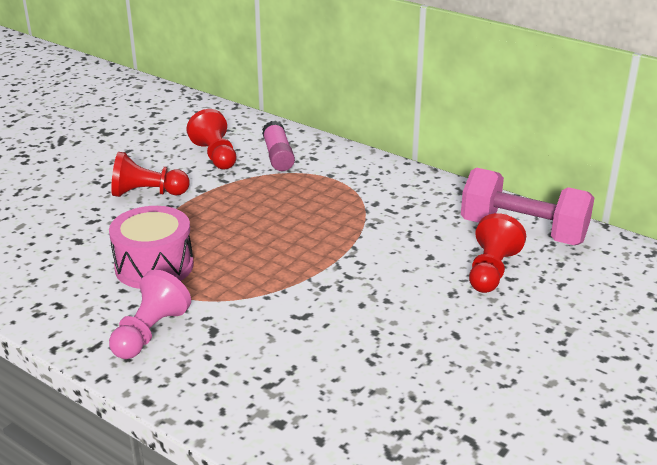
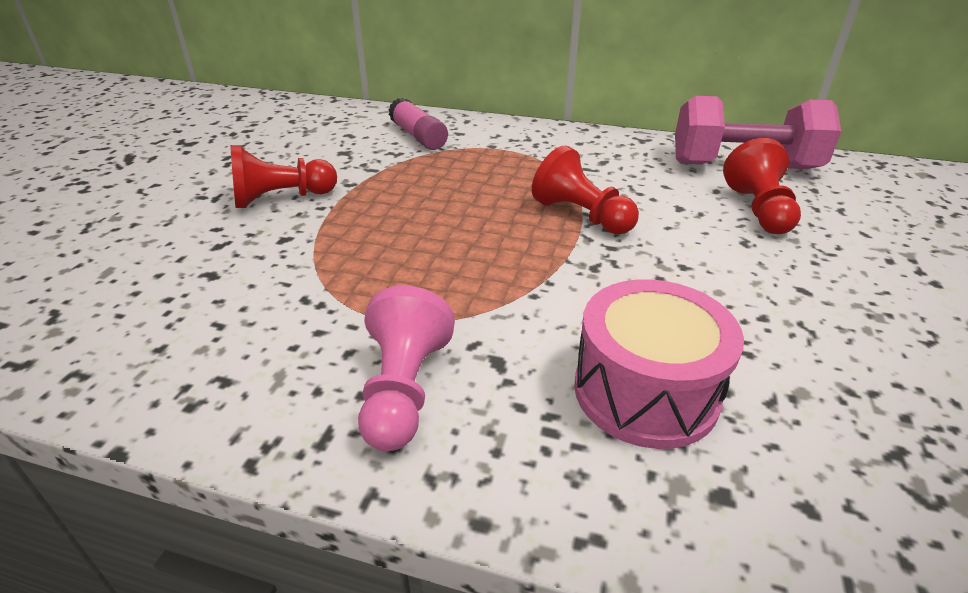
camera: 20 degrees left, 5 degrees up
pink drum [109,206,194,289] -> pink drum moved to [574,279,744,449]
red pawn [186,109,236,169] -> red pawn moved to [532,145,639,234]

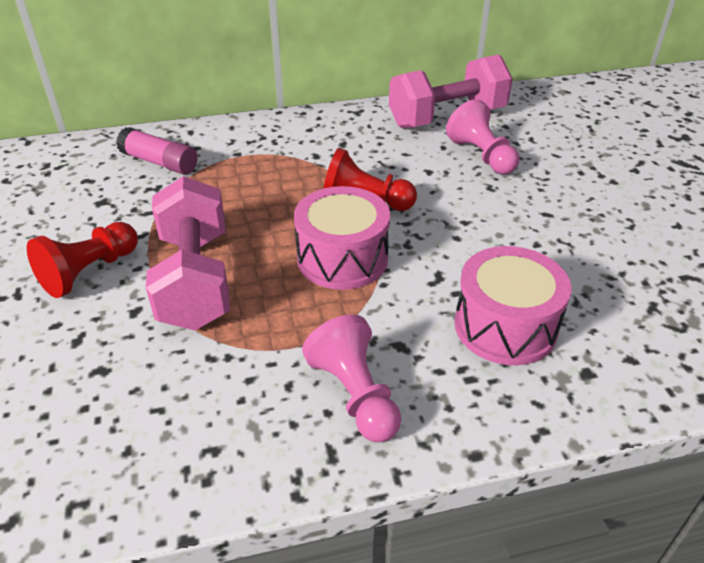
camera: 30 degrees left, 5 degrees up
red pawn [723,138,801,234] -> pink pawn [446,99,519,175]
none -> pink dumbbell [146,176,230,330]
none -> pink drum [294,186,390,290]

